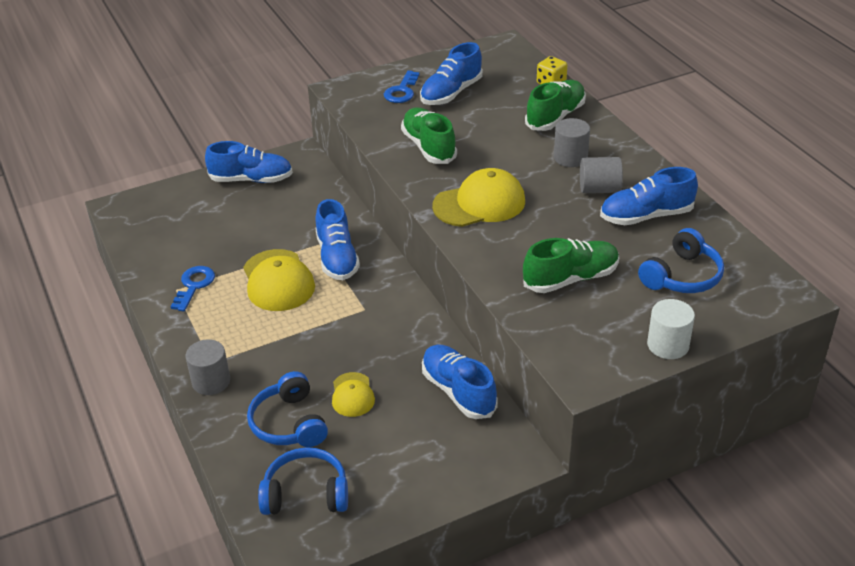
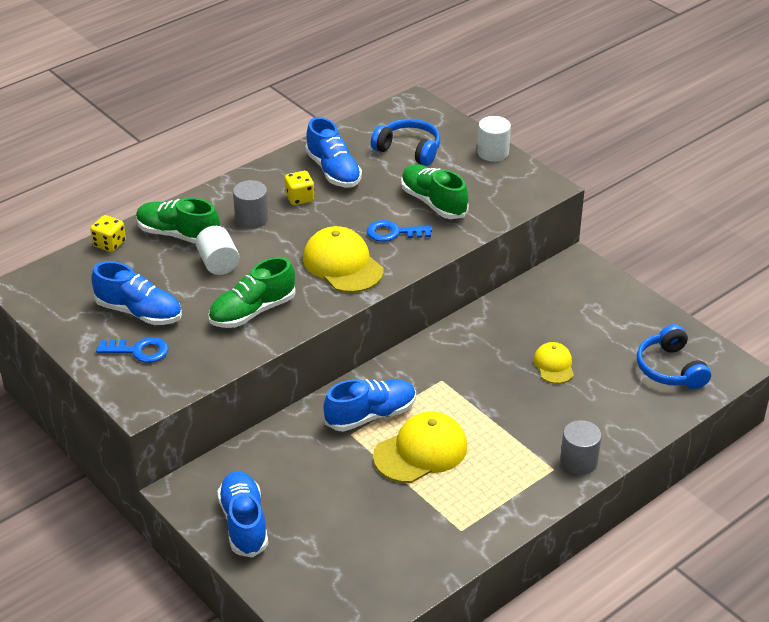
camera: 105 degrees left, 0 degrees up
blue key [171,266,215,311] -> blue key moved to [367,220,432,242]
blue headphones [247,371,328,447] -> none
yellow cap [332,372,375,417] -> yellow cap turned 75 degrees counterclockwise [533,342,574,384]
blue shoe [422,344,498,419] -> none
grey cylinder [580,157,623,193] -> yellow dice [285,171,315,205]
none -> white cylinder [196,226,240,275]

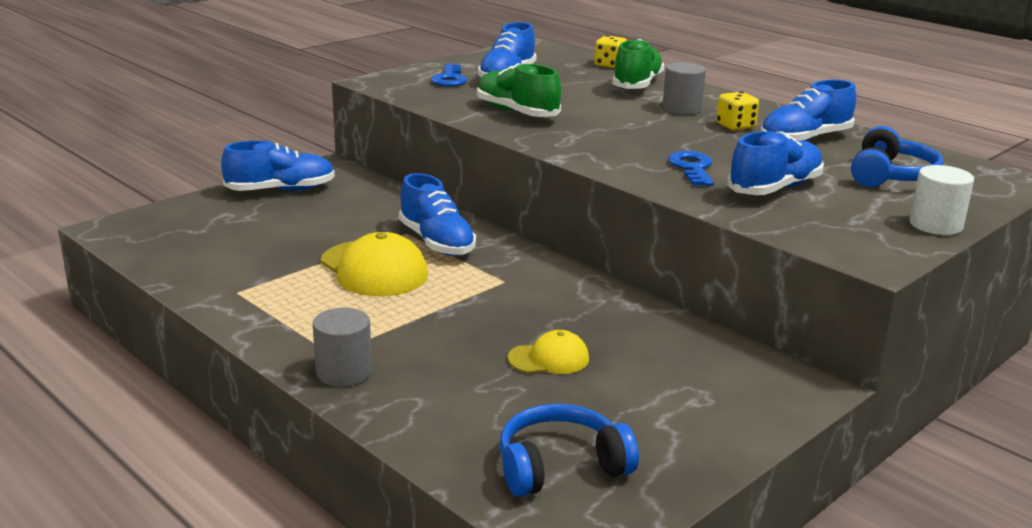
camera: 85 degrees right, 15 degrees down
white cylinder [196,226,240,275] -> none
yellow cap [303,226,384,293] -> none
green shoe [401,164,469,219] -> blue shoe [727,131,824,195]

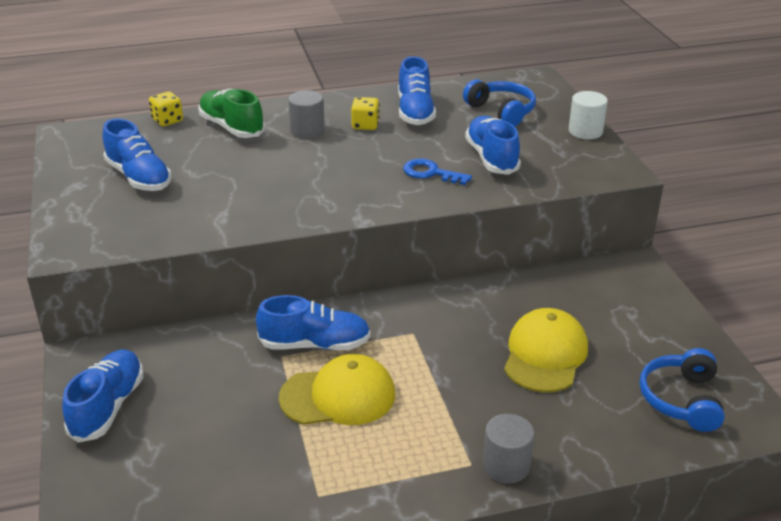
camera: 60 degrees left, 10 degrees up
blue key [431,64,467,87] -> none
green shoe [477,63,561,117] -> none
yellow cap [508,330,589,374] -> yellow cap [504,308,588,393], size x1.75

